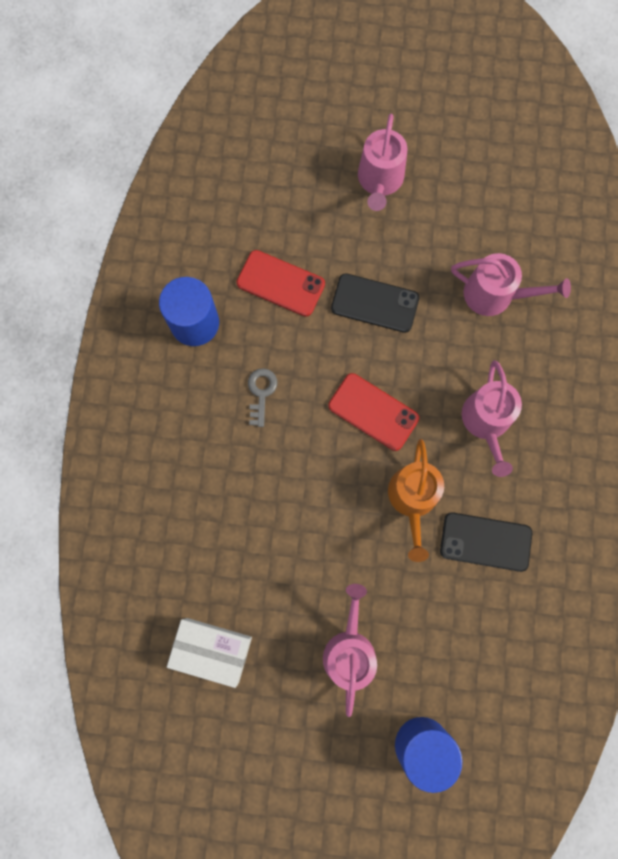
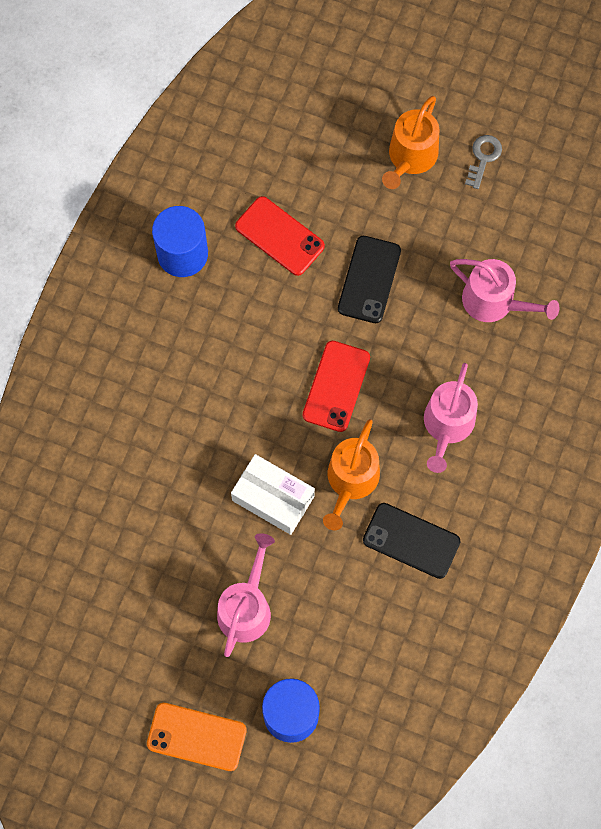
camera: 15 degrees right, 5 degrees down
white box [167,618,252,688] -> white box moved to [231,454,315,535]
grey key [248,368,277,427] -> grey key moved to [465,135,502,189]
red phone [328,373,419,451] -> red phone turned 60 degrees clockwise [303,341,370,432]
black phone [331,273,419,333] -> black phone turned 75 degrees clockwise [338,236,401,323]
pink watering can [358,114,407,211] -> orange watering can [382,96,439,189]
none -> orange phone [147,703,247,771]

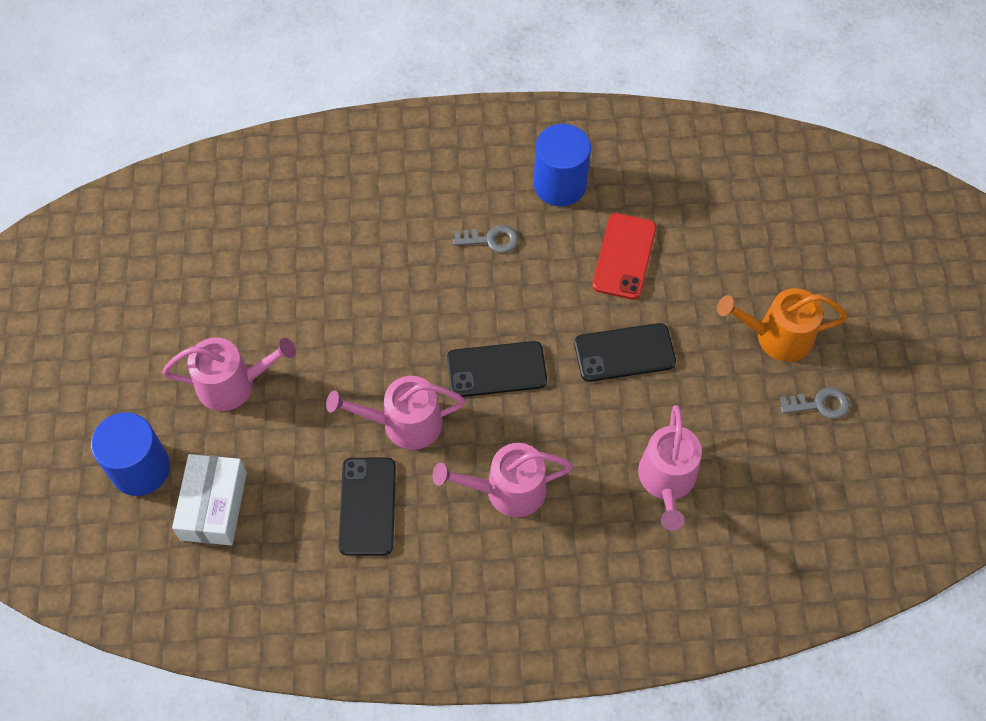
camera: 65 degrees right, 10 degrees down
orange phone [147,703,247,771] -> none
white box [231,454,315,535] -> white box moved to [172,454,247,545]
red phone [303,341,370,432] -> black phone [447,341,547,397]
orange watering can [323,419,380,530] -> pink watering can [326,376,466,450]
none -> grey key [453,225,518,253]

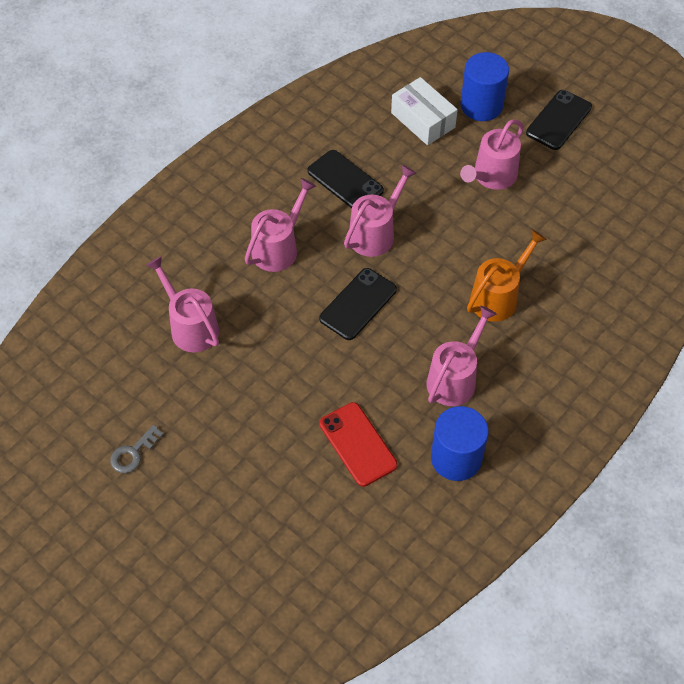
camera: 135 degrees right, 5 degrees down
grey key [453,225,518,253] -> pink watering can [427,306,497,406]
black phone [574,323,676,382] -> black phone moved to [526,90,592,150]
orange watering can [717,288,847,362] -> orange watering can moved to [467,229,547,322]

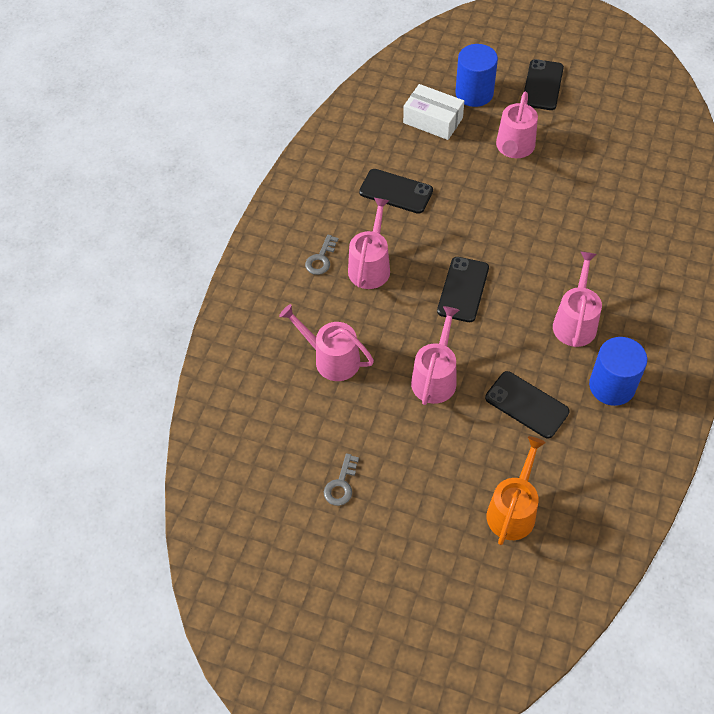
camera: 20 degrees left, 0 degrees up
red phone [319,402,398,487] -> black phone [485,371,570,438]
pink watering can [344,165,417,257] -> pink watering can moved to [411,306,459,405]
orange watering can [467,229,547,322] -> orange watering can moved to [487,436,546,545]
none -> grey key [305,234,338,275]

